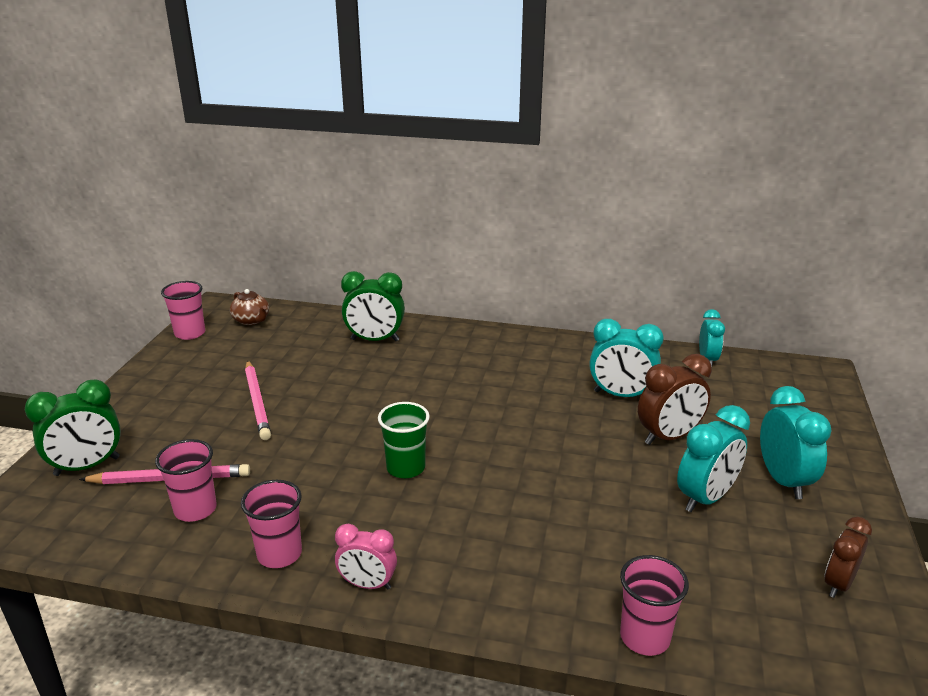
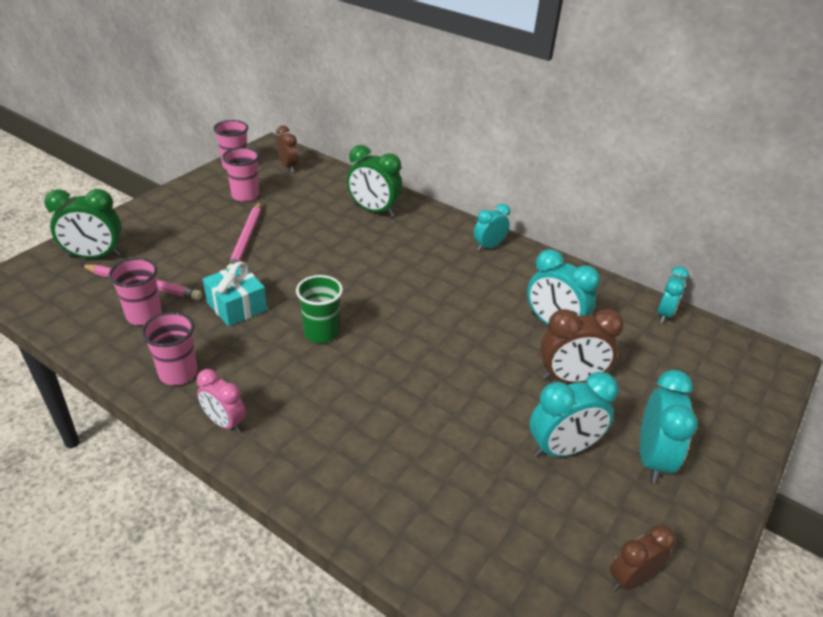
camera: 20 degrees right, 10 degrees up
brown teapot [230,289,269,325] -> brown clock [276,125,298,172]
pink cup [620,555,689,656] -> pink cup moved to [222,147,259,202]
none -> turquoise gift [203,261,267,327]
none -> turquoise clock [474,204,510,251]

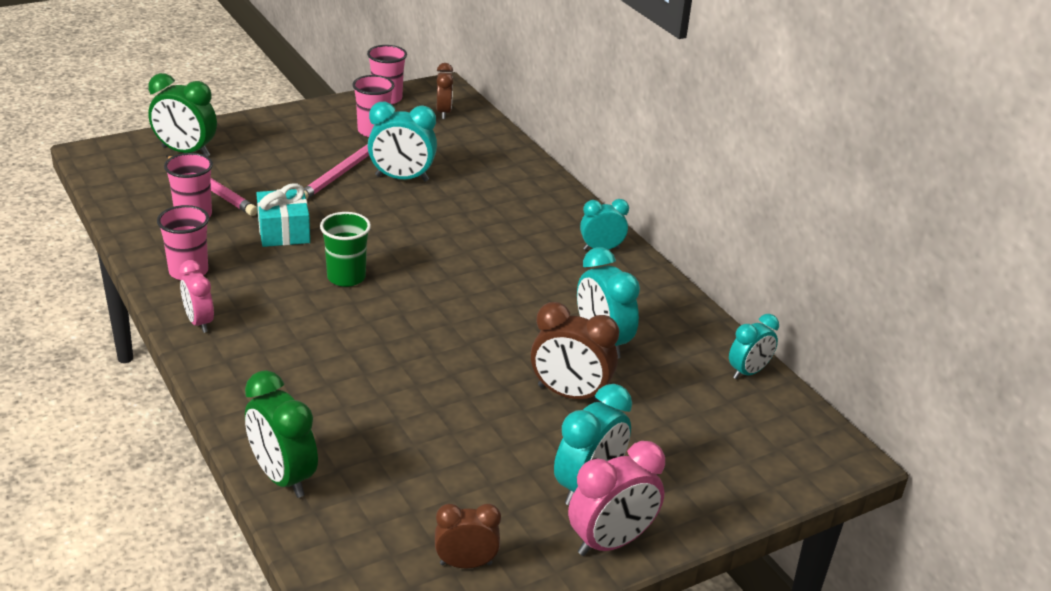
camera: 25 degrees right, 5 degrees down
green clock [347,145,402,217] -> green clock moved to [245,370,318,498]
turquoise clock [529,372,619,458] -> turquoise clock moved to [367,102,437,182]
none -> pink clock [568,441,665,556]

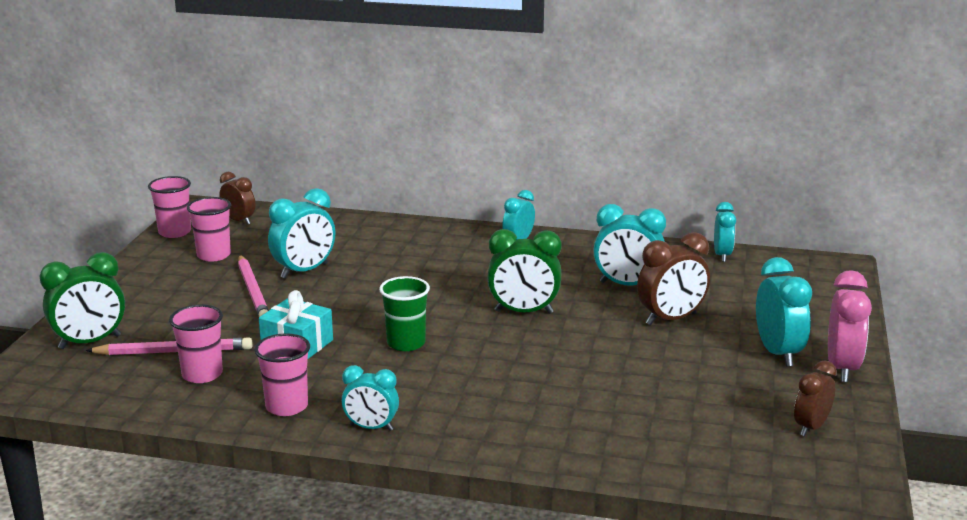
camera: 45 degrees left, 10 degrees down
pink clock [179,260,214,333] -> turquoise clock [342,365,399,431]
green clock [245,370,318,498] -> green clock moved to [487,229,562,314]

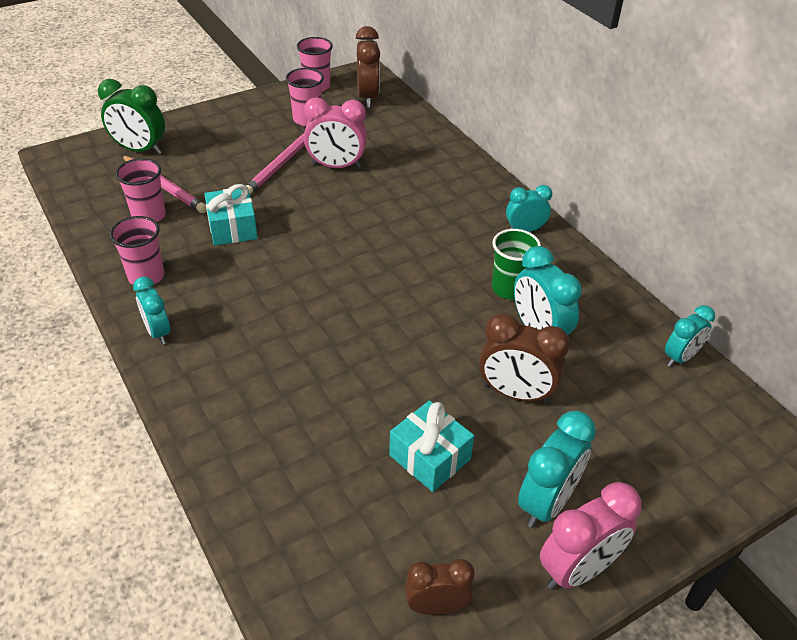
camera: 45 degrees right, 20 degrees up
brown clock [219,172,255,225] -> brown clock [356,26,380,108], size x1.54
turquoise clock [268,188,335,279] -> pink clock [304,97,367,169]
green cup [379,276,430,351] -> green cup moved to [492,229,541,299]
green clock [487,229,562,314] -> none
none -> turquoise gift [389,400,474,492]

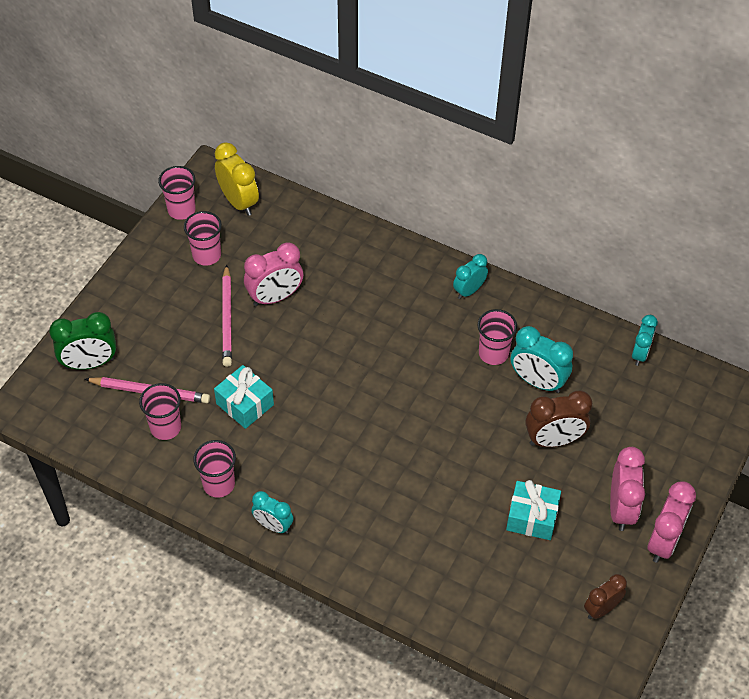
camera: 30 degrees left, 10 degrees up
brown clock [356,26,380,108] -> yellow clock [215,142,259,216]
green cup [492,229,541,299] -> pink cup [478,309,517,365]
turquoise clock [518,411,596,528] -> pink clock [610,447,645,531]

